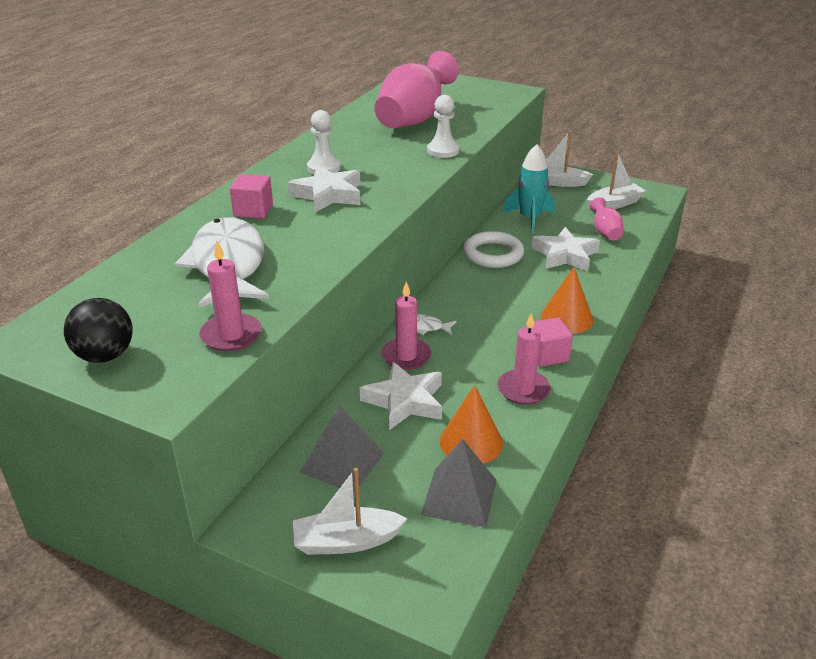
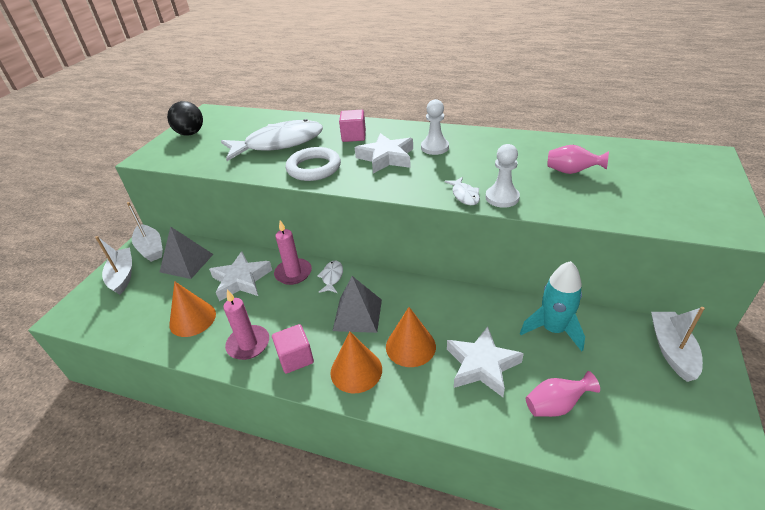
camera: 85 degrees right, 5 degrees up
pink candle [199,241,262,351] -> none
pink vase [374,51,459,128] -> pink vase [548,145,609,174], size x0.47
grey pyramid [421,439,497,528] -> grey pyramid moved to [333,276,382,333]
white ring [463,231,524,268] -> white ring moved to [285,147,341,181]
white boat [587,152,646,211] -> white boat moved to [127,202,163,262]
none -> orange cone [386,307,436,367]
none -> white fish [444,177,480,205]

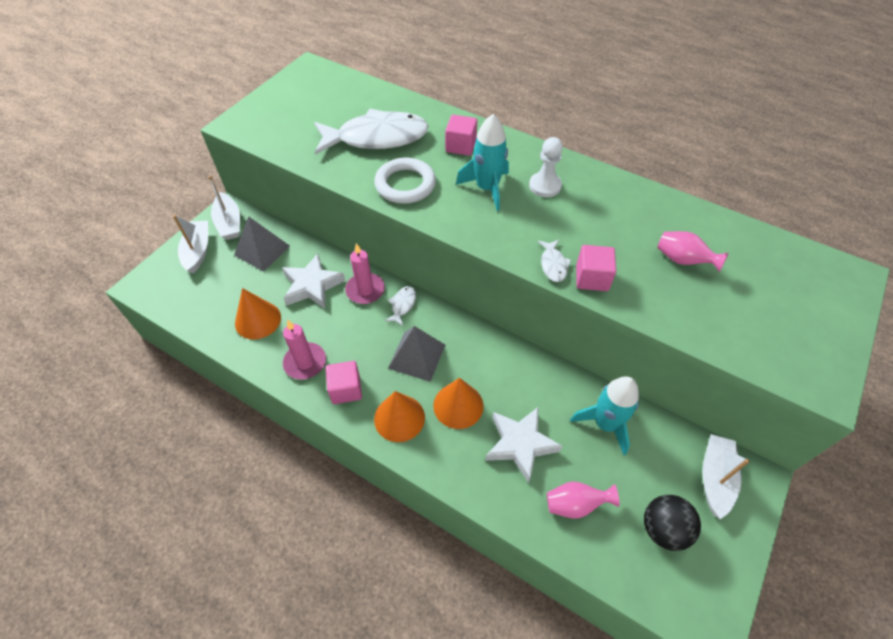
camera: 10 degrees right, 15 degrees up
black ball [167,101,203,136] -> black ball moved to [644,495,701,551]
white star [355,133,413,174] -> turquoise rocket [456,114,509,211]
white pawn [485,144,520,208] -> pink cube [576,245,616,291]

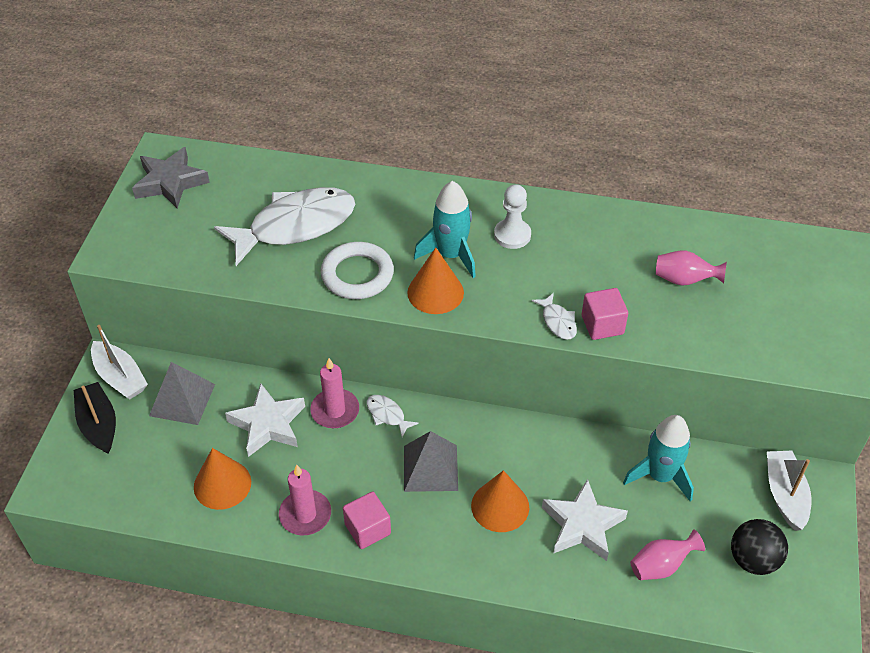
camera: 20 degrees left, 5 degrees down
white boat [173,215,208,274] -> black boat [74,382,116,454]
orange cone [374,391,425,442] -> orange cone moved to [407,248,464,314]
white fish [385,286,416,326] -> white fish turned 45 degrees counterclockwise [367,395,419,437]
pink cube [445,115,477,156] -> none
none -> grey star [132,147,210,209]

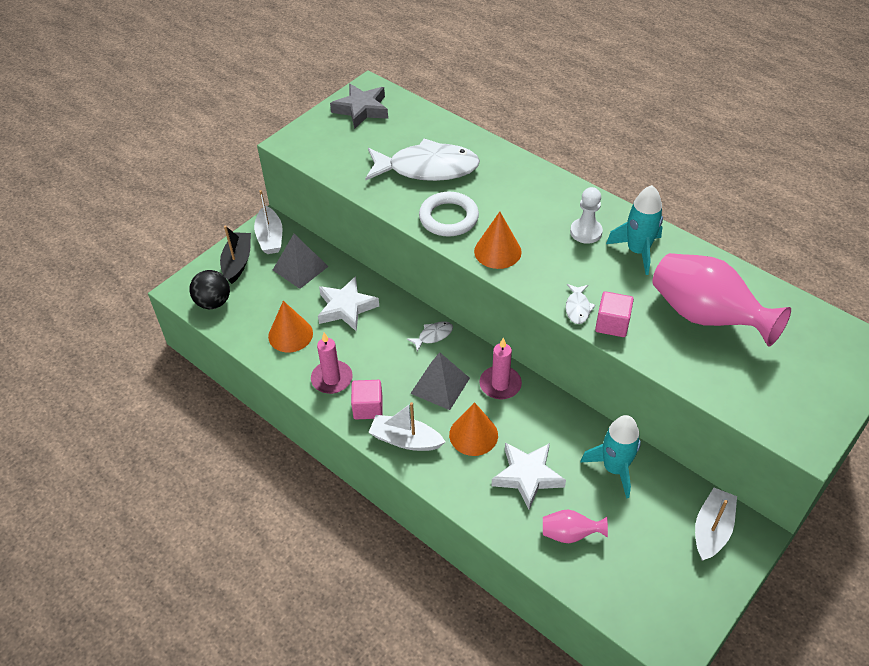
camera: 30 degrees right, 0 degrees up
pink candle [310,358,359,428] -> pink candle moved to [480,338,522,399]
white fish [367,395,419,437] -> white fish turned 75 degrees clockwise [407,321,453,352]
turquoise rocket [414,181,476,278] -> turquoise rocket moved to [606,185,663,275]
pink vase [656,251,727,286] -> pink vase [652,253,791,347], size x2.13
black ball [731,519,788,575] -> black ball moved to [189,270,230,309]
none -> white boat [368,402,445,451]

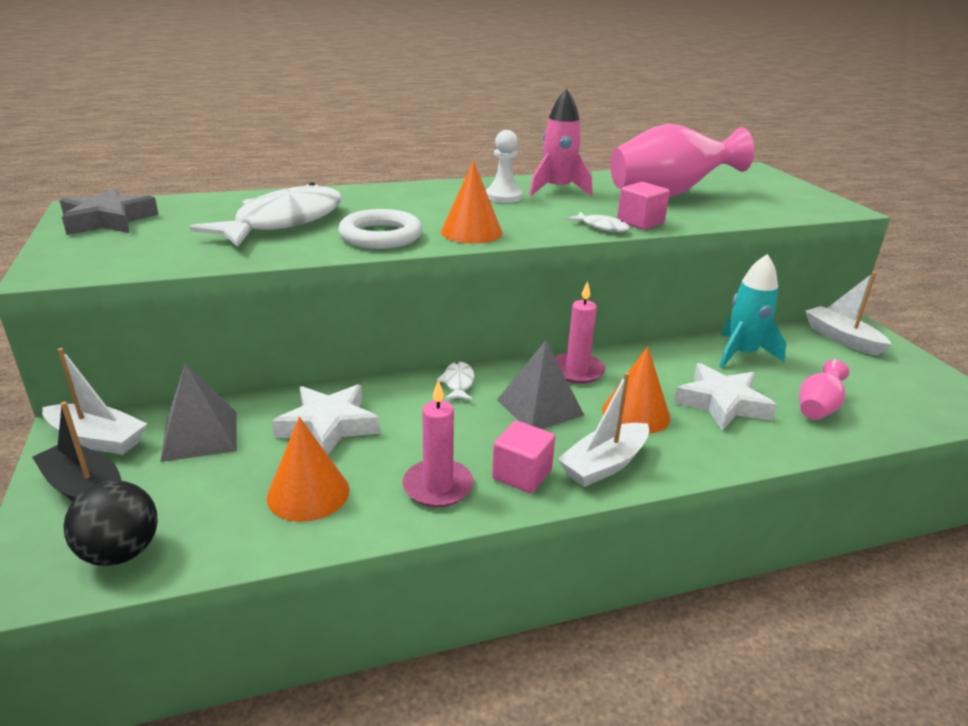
camera: 60 degrees left, 20 degrees down
turquoise rocket [606,185,663,275] -> pink rocket [529,89,592,196]

